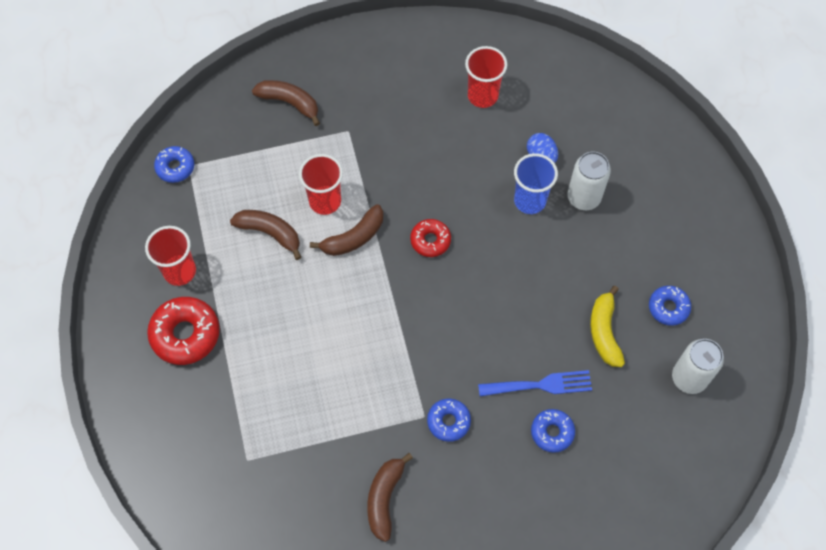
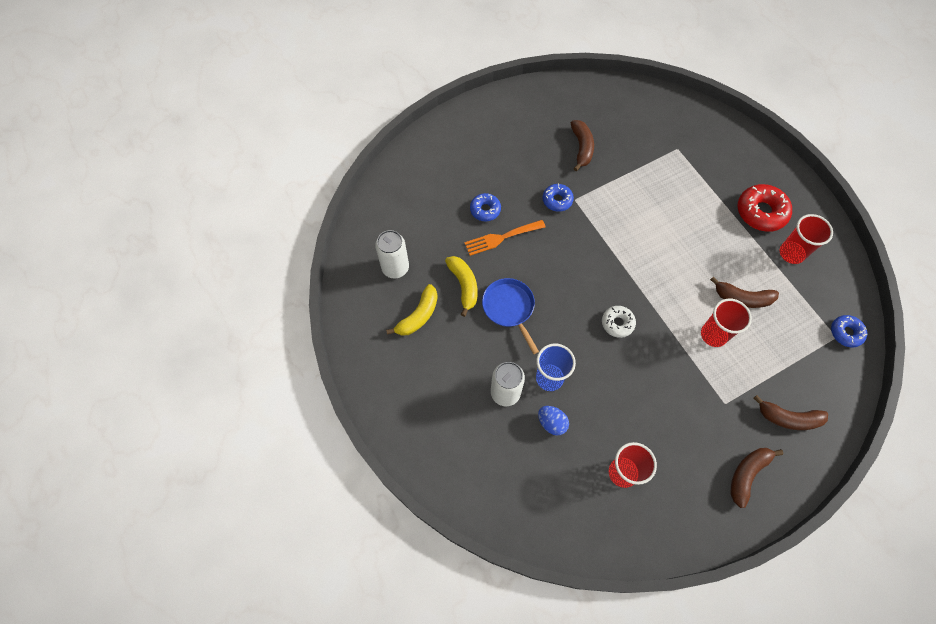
camera: 165 degrees right, 0 degrees up
brown banana [310,204,383,256] -> brown banana moved to [731,448,783,508]
red donut [410,219,451,257] -> white donut [602,306,636,338]
blue fork [478,370,592,396] -> orange fork [464,220,546,256]
blue donut [649,286,691,326] -> yellow banana [386,284,438,336]
none -> blue pan [482,278,539,354]

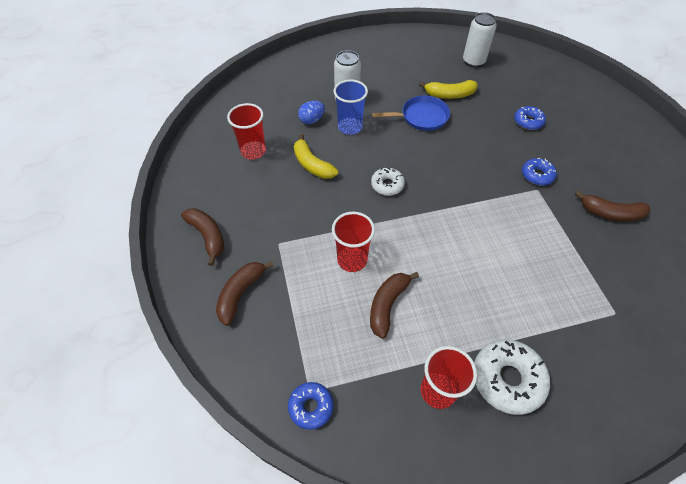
camera: 105 degrees right, 10 degrees down
yellow banana [386,284,438,336] -> yellow banana moved to [294,134,338,179]
orange fork [464,220,546,256] -> none
red donut [738,184,792,232] -> white donut [474,340,550,415]

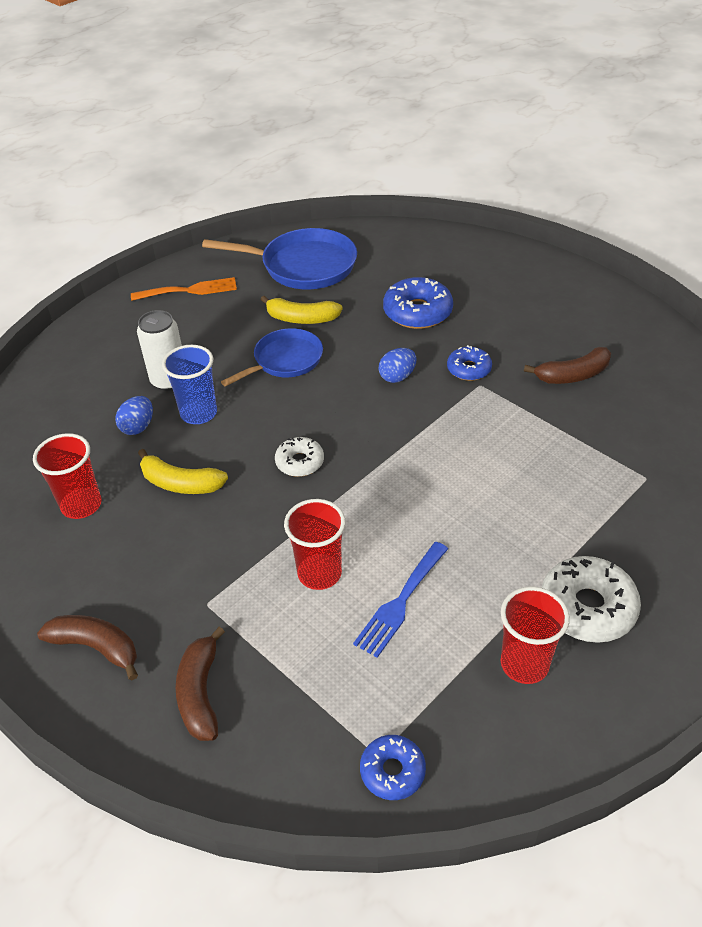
camera: 30 degrees left, 10 degrees down
brown banana [370,272,419,339] -> blue fork [353,542,448,658]
yellow banana [419,80,478,99] -> yellow banana turned 45 degrees clockwise [260,296,343,324]
white can [463,12,497,67] -> blue pan [202,228,357,289]
blue donut [514,106,546,130] -> blue donut [383,277,453,329], size x1.67
none -> orange fork [131,277,237,301]
none -> blue egg [379,348,417,383]

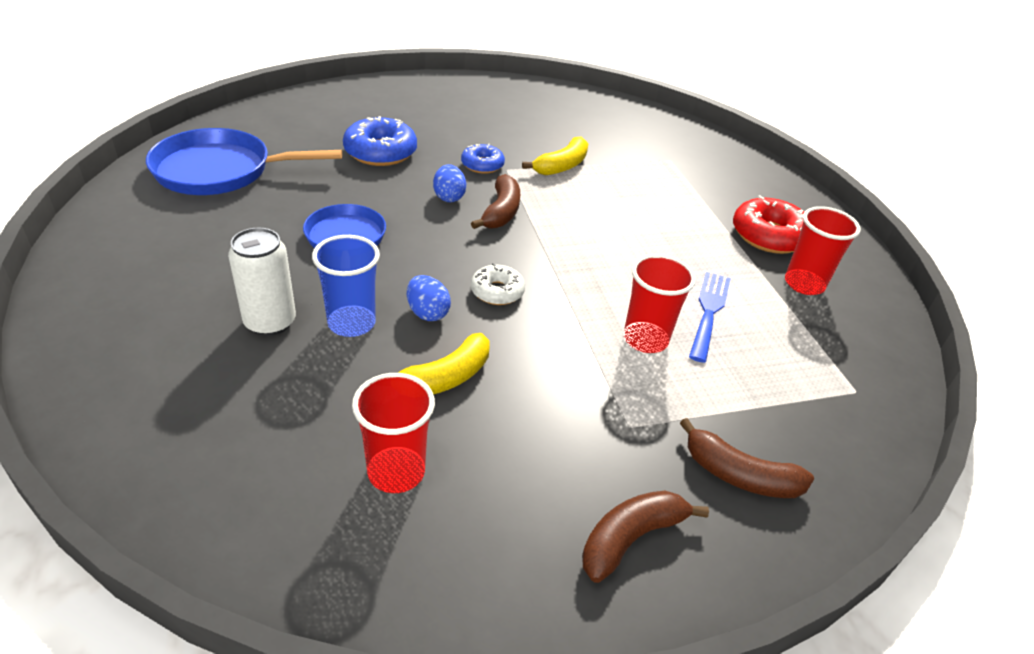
camera: 65 degrees left, 5 degrees down
blue egg [115,396,153,435] -> blue egg moved to [407,275,451,321]
orange fork [131,277,237,301] -> none
blue pan [202,228,357,289] -> blue pan turned 135 degrees counterclockwise [146,128,342,195]
yellow banana [260,296,343,324] -> yellow banana moved to [522,136,588,175]
blue fork [353,542,448,658] -> blue fork turned 135 degrees counterclockwise [689,272,731,363]
blue donut [360,735,426,800] -> none
brown banana [524,347,611,384] -> brown banana moved to [471,174,520,229]
white donut [542,556,641,643] -> red donut [733,195,804,254]

